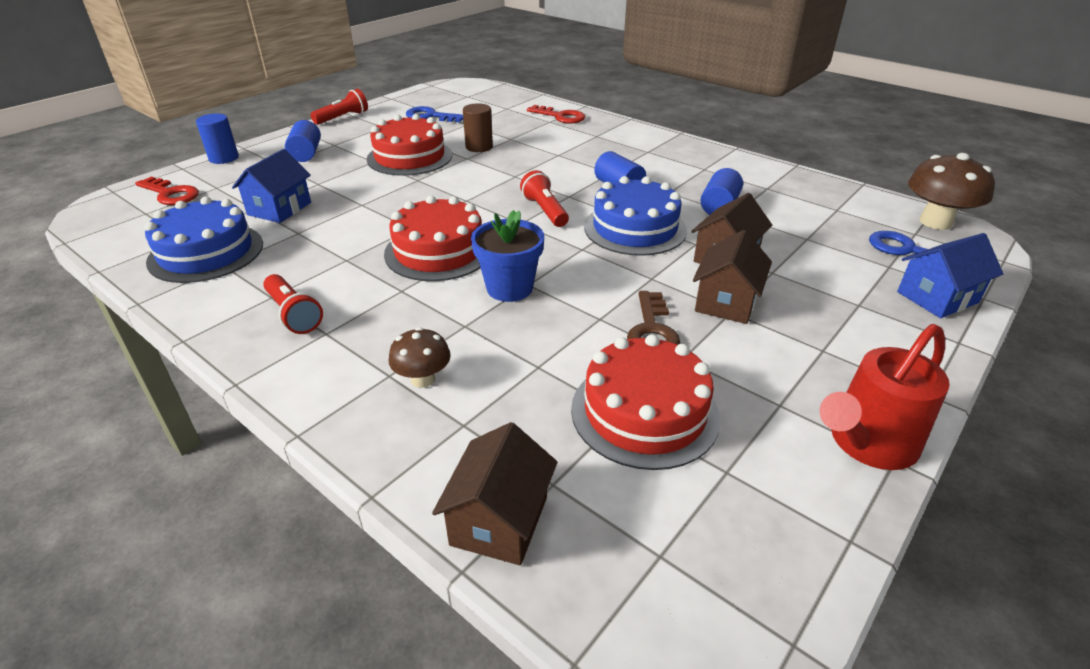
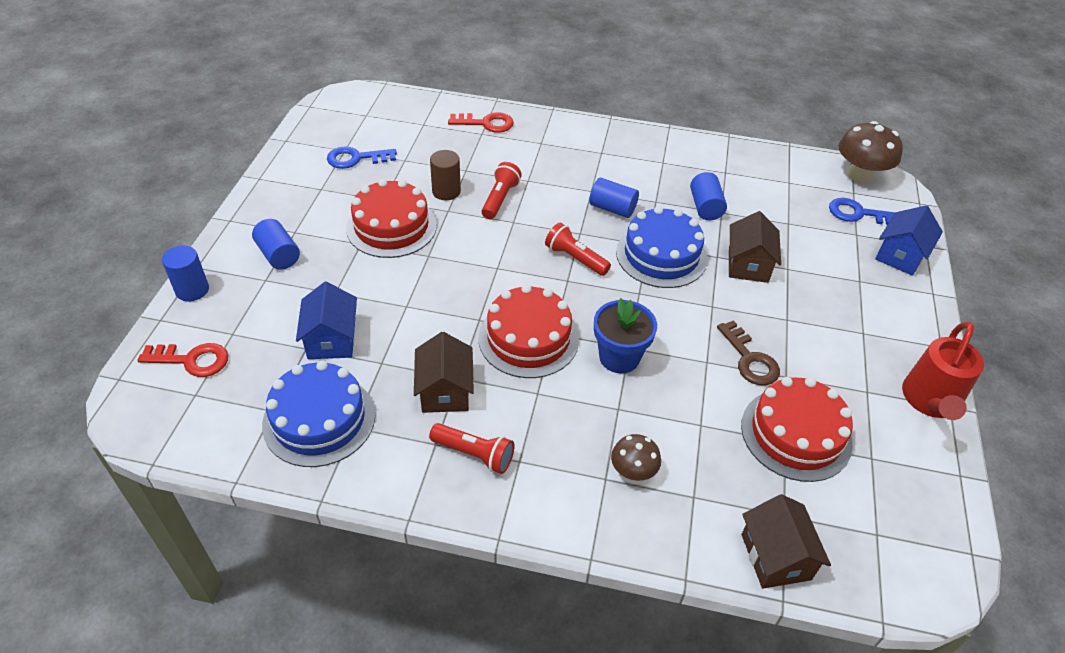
camera: 30 degrees left, 10 degrees up
red flashlight [310,89,368,125] -> red flashlight moved to [482,162,522,219]
brown house [693,230,772,324] -> brown house moved to [414,332,474,413]

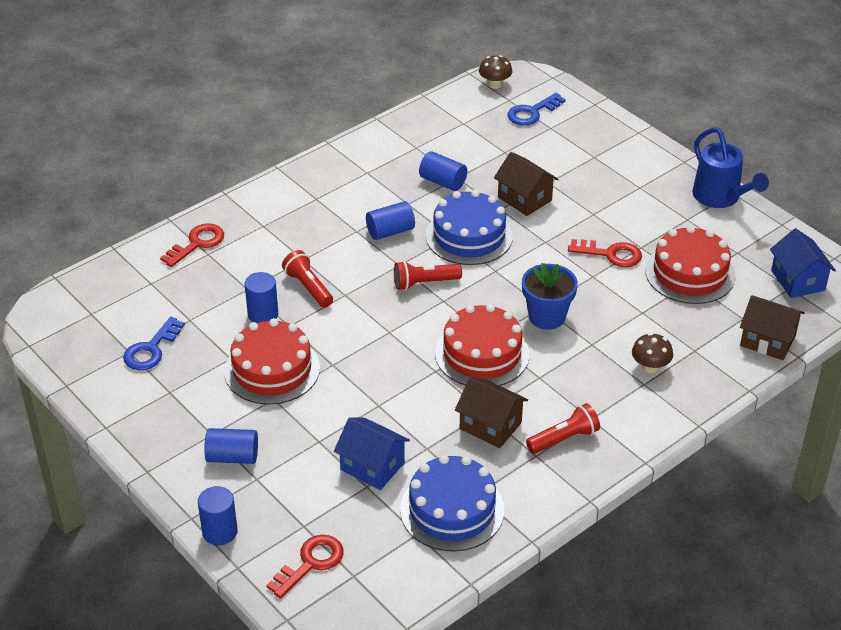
camera: 50 degrees left, 5 degrees down
brown cylinder [430,150,461,201] -> blue cylinder [245,272,278,323]
brown key [717,320,780,386] -> red key [568,239,642,267]
brown mushroom [838,121,903,183] -> brown mushroom [479,55,513,89], size x0.59
blue house [875,205,943,276] -> blue house moved to [770,228,836,298]
red watering can [902,322,984,420] -> blue watering can [693,127,769,208]

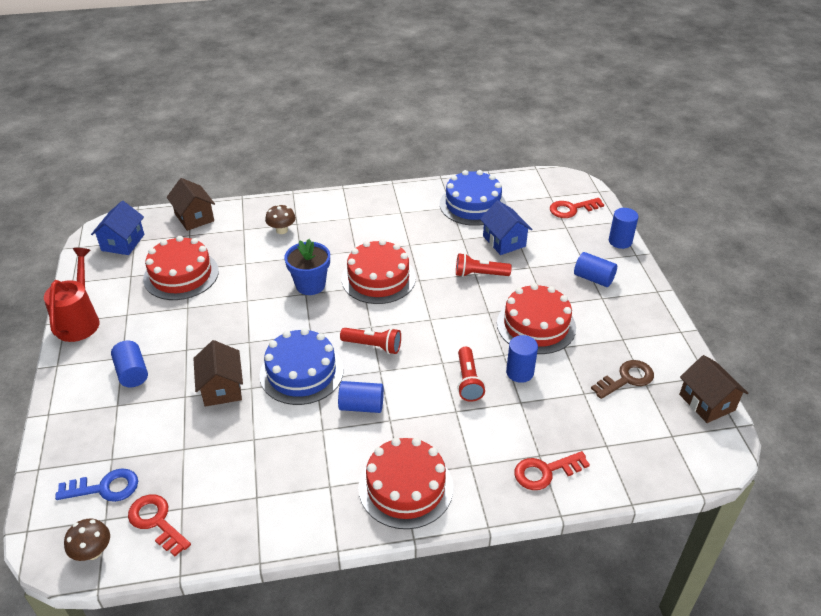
camera: 150 degrees left, 0 degrees up
blue key [123,317,185,370] -> brown key [591,360,654,399]
blue cylinder [419,151,467,191] -> blue cylinder moved to [111,340,148,387]
brown house [455,377,528,448] -> brown house moved to [679,355,748,423]
red flashlight [526,403,600,454] -> red flashlight moved to [456,253,512,277]
red key [568,239,642,267] -> red key moved to [128,494,191,556]
blue watering can [693,127,769,208] -> red watering can [44,248,99,342]
none -> red cake [359,438,453,529]

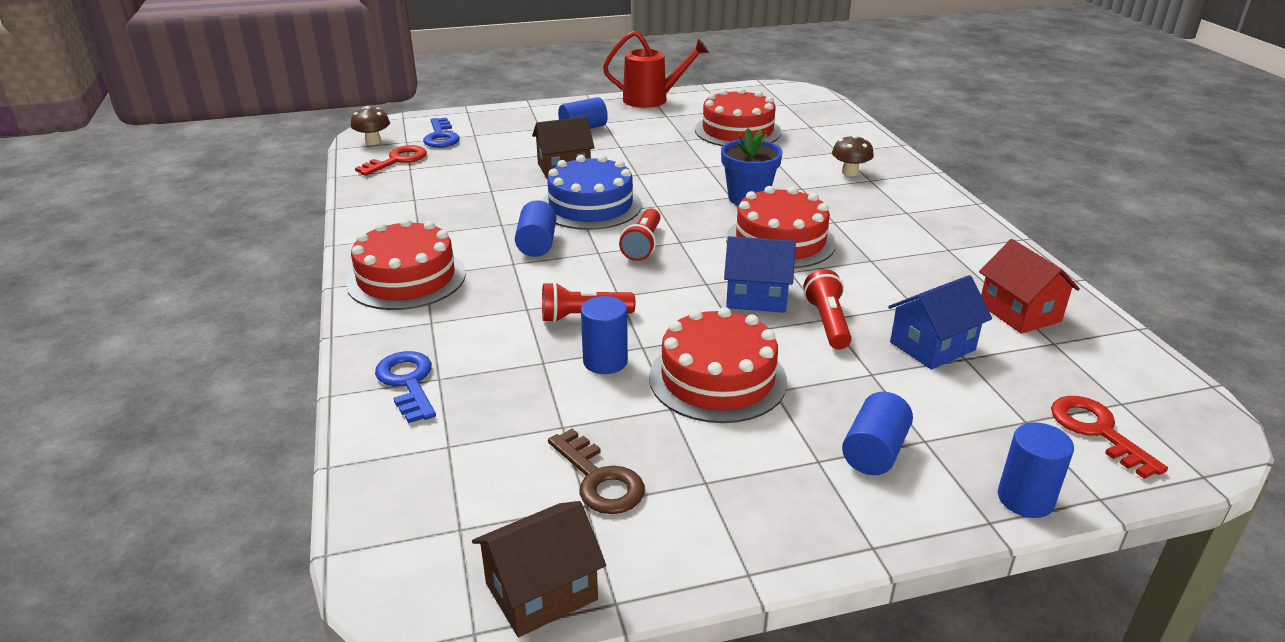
camera: 85 degrees right, 10 degrees down
blue house [91,201,144,255] -> blue house moved to [724,236,796,313]
brown house [167,178,215,231] -> none
blue cake [440,170,506,226] -> red house [979,239,1080,334]
red key [514,451,590,490] -> blue key [375,351,436,423]

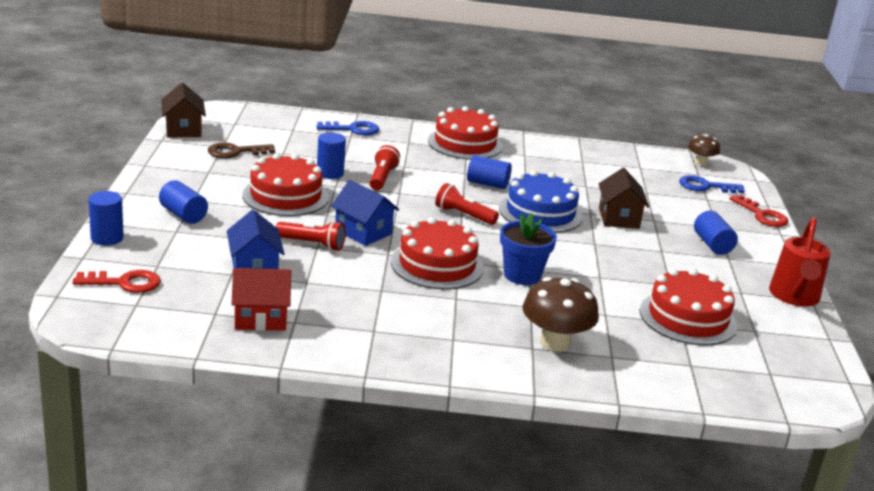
camera: 105 degrees right, 5 degrees down
red key [355,145,427,176] -> red key moved to [730,195,788,227]
blue house [724,236,796,313] -> blue house turned 75 degrees counterclockwise [331,180,399,246]
brown mushroom [832,135,874,176] -> brown mushroom [522,277,599,352], size x1.71

